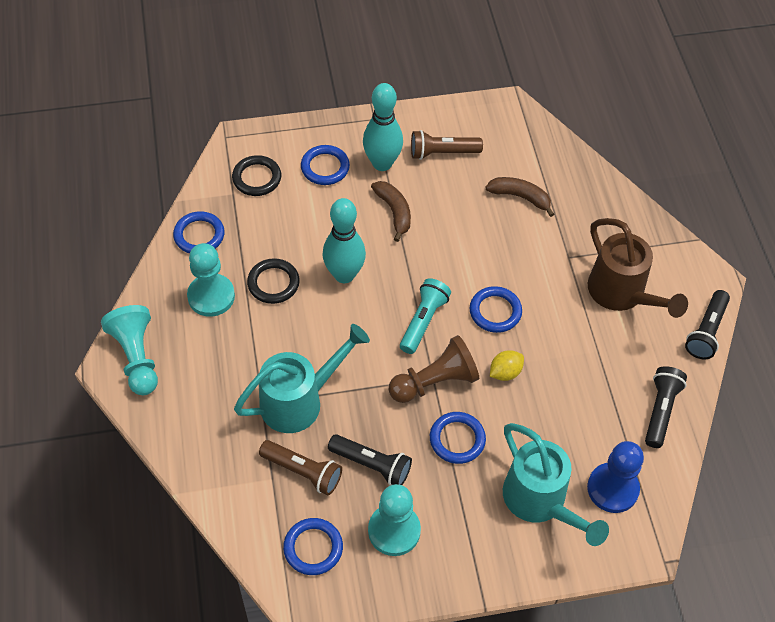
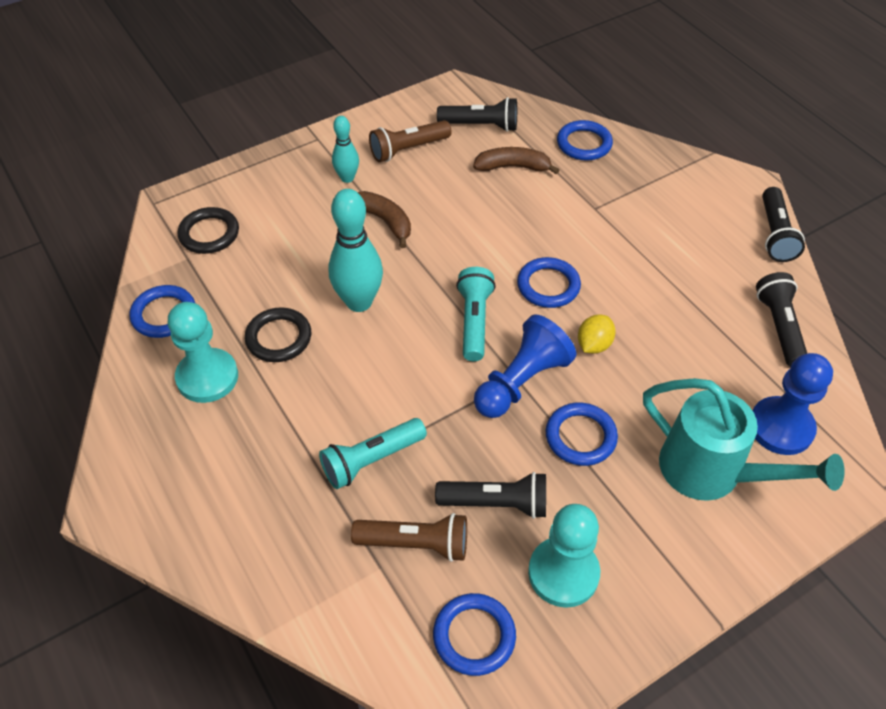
camera: 20 degrees left, 5 degrees down
turquoise pawn [101,305,158,395] -> none
turquoise watering can [234,324,370,433] -> turquoise flashlight [319,418,427,489]
blue ring [301,145,350,185] -> blue ring moved to [557,120,613,161]
turquoise bowling pin [363,83,403,171] -> turquoise bowling pin [332,116,359,183], size x0.57
brown pawn [388,335,479,403] -> blue pawn [474,314,576,418]
brown watering can [588,218,688,318] -> none
none -> black flashlight [437,97,517,132]

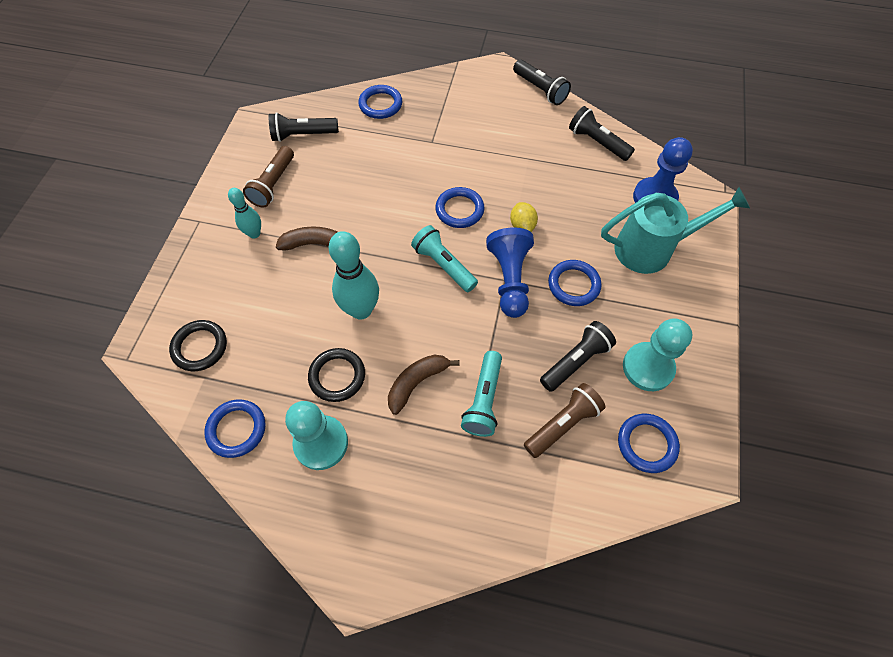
camera: 45 degrees left, 10 degrees up
black flashlight [437,97,517,132] -> black flashlight turned 150 degrees counterclockwise [269,112,339,142]
brown banana [473,147,559,174] -> brown banana moved to [388,354,460,415]

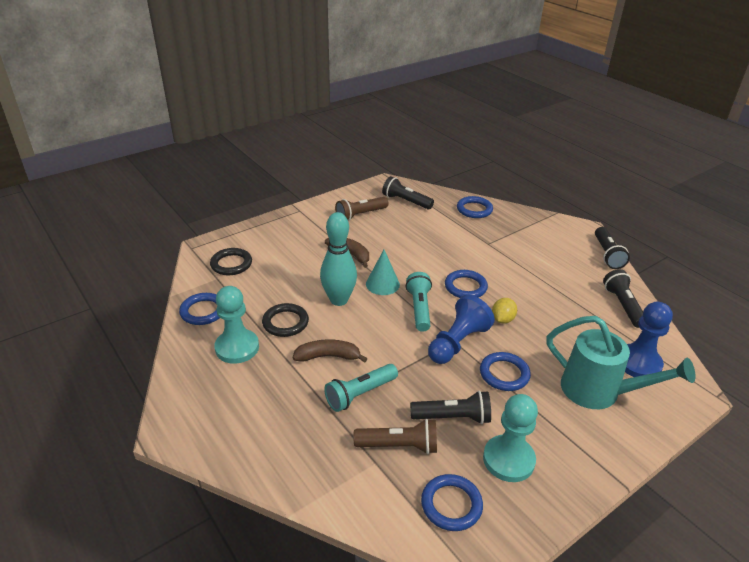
camera: 40 degrees right, 25 degrees down
turquoise bowling pin [228,188,261,238] -> none
none -> turquoise cone [366,250,400,295]

